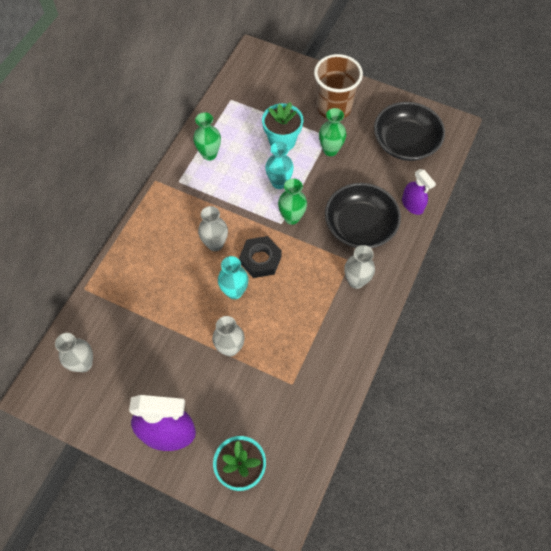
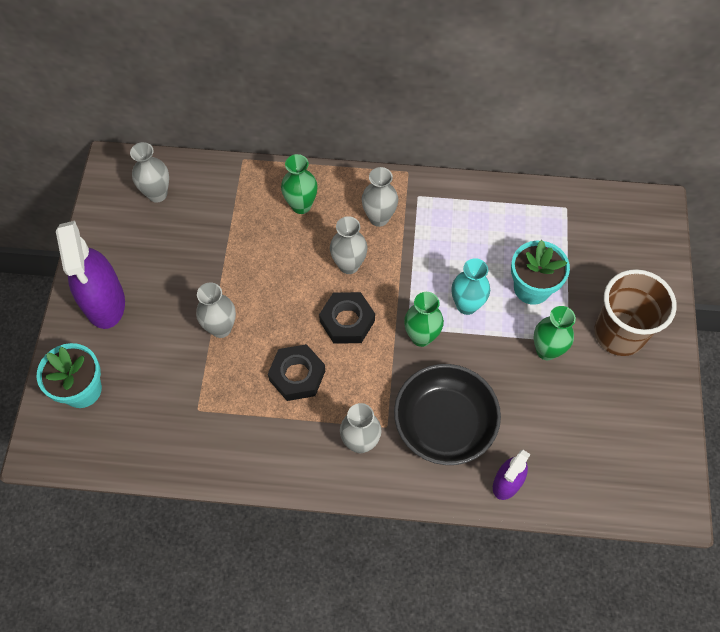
camera: 70 degrees right, 0 degrees up
green vase [193,112,221,161] -> green vase moved to [281,154,318,214]
turquoise vase [218,256,249,299] -> none
black bowl [374,102,445,161] -> none
none -> black nut [268,344,325,401]
none -> grey vase [361,167,398,227]

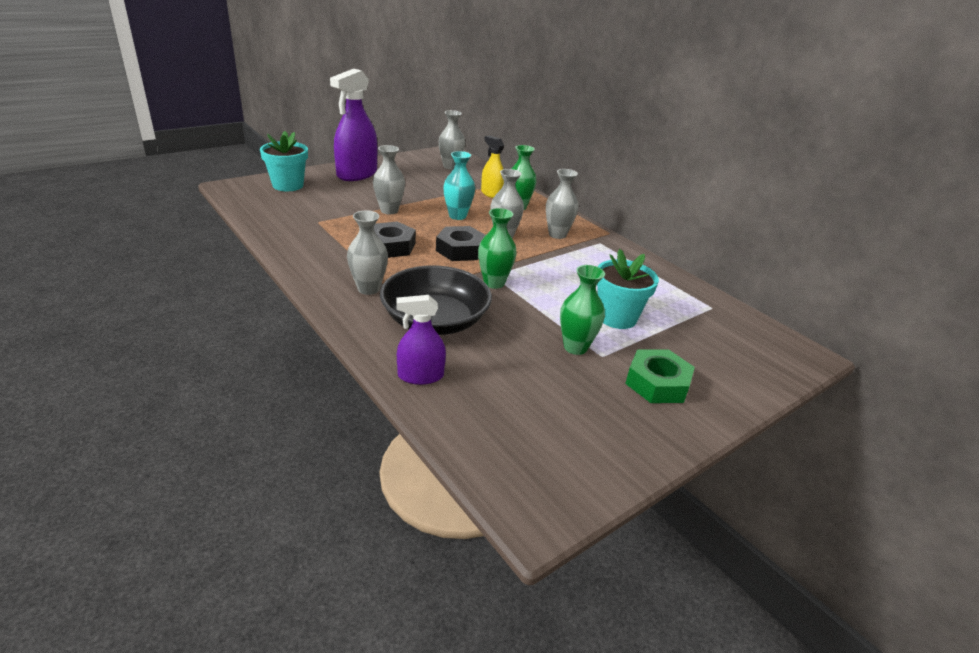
camera: 45 degrees right, 30 degrees down
turquoise vase [452,258,490,315] -> turquoise vase moved to [443,151,475,220]
brown cup [594,269,677,356] -> green nut [625,349,695,403]
none -> yellow spray bottle [481,135,504,198]

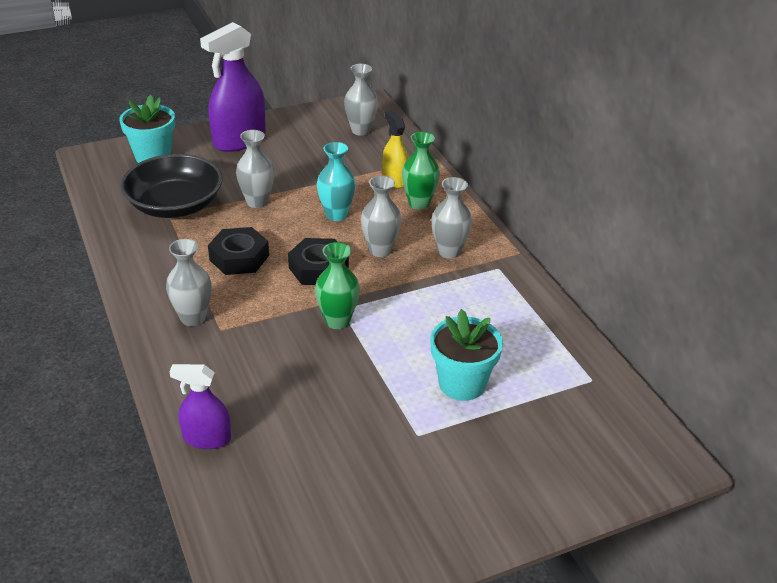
camera: 15 degrees right, 5 degrees up
black bowl [380,265,492,335] -> black bowl moved to [120,154,222,218]
green vase [560,265,605,355] -> none
green nut [625,349,695,403] -> none

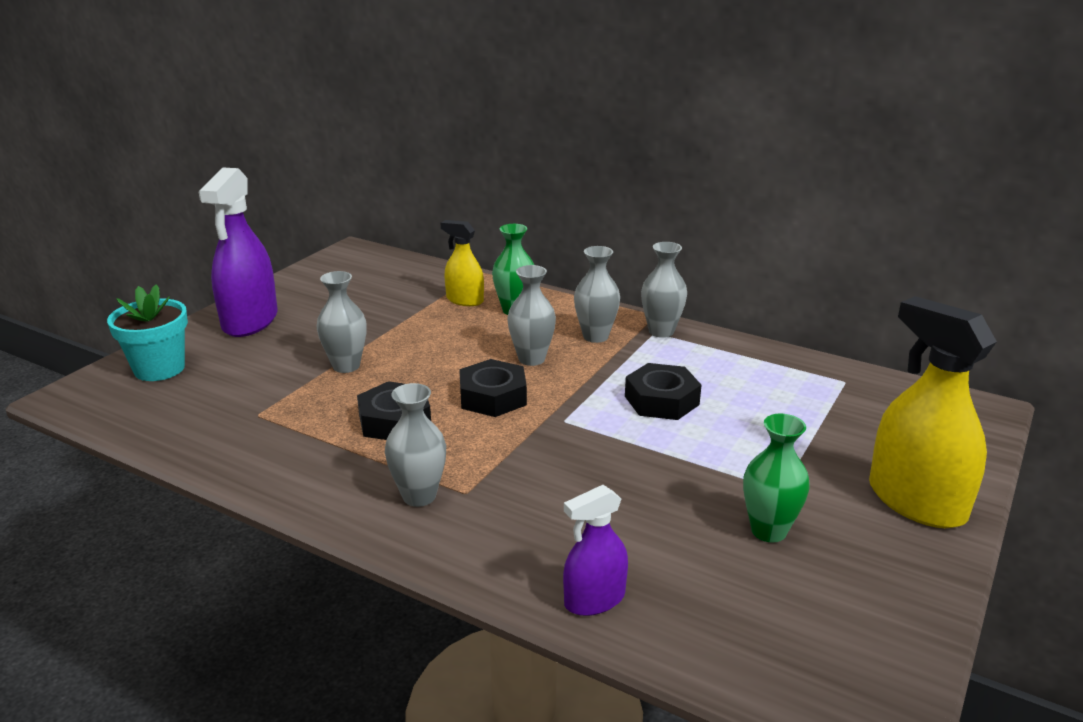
camera: 35 degrees left, 10 degrees down
black bowl [120,154,222,218] -> none
green vase [315,242,360,329] -> green vase moved to [743,414,810,543]
turquoise vase [317,142,356,221] -> none
grey vase [344,64,378,136] -> grey vase moved to [641,242,687,338]
turquoise flower pot [430,309,503,401] -> none
none -> black nut [625,363,701,420]
none -> yellow spray bottle [869,296,997,528]

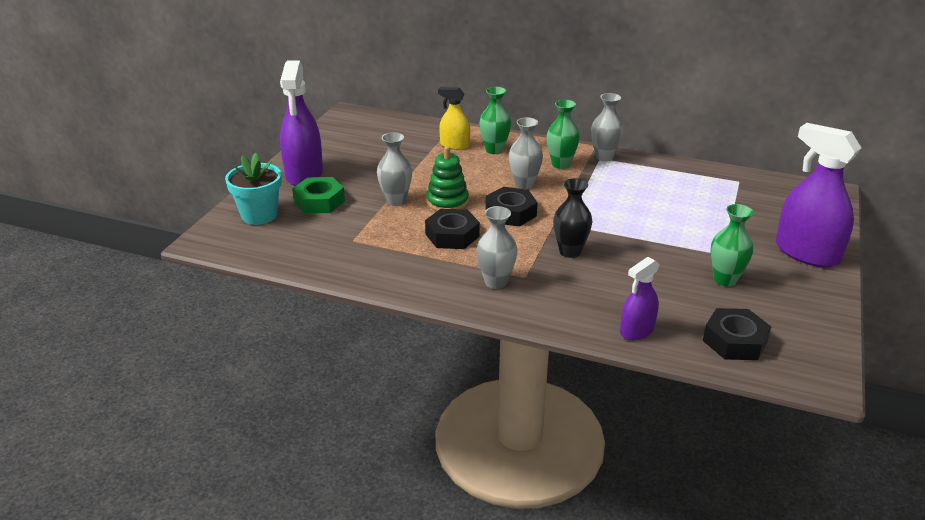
camera: 10 degrees left, 5 degrees up
grey vase [574,246,620,343] -> green vase [547,100,580,169]
black nut [625,363,701,420] -> black nut moved to [703,308,771,360]
yellow spray bottle [869,296,997,528] -> purple spray bottle [776,123,861,267]
none -> green nut [292,177,345,213]
none -> green stacking toy [426,146,469,211]
none -> black vase [553,178,592,258]

